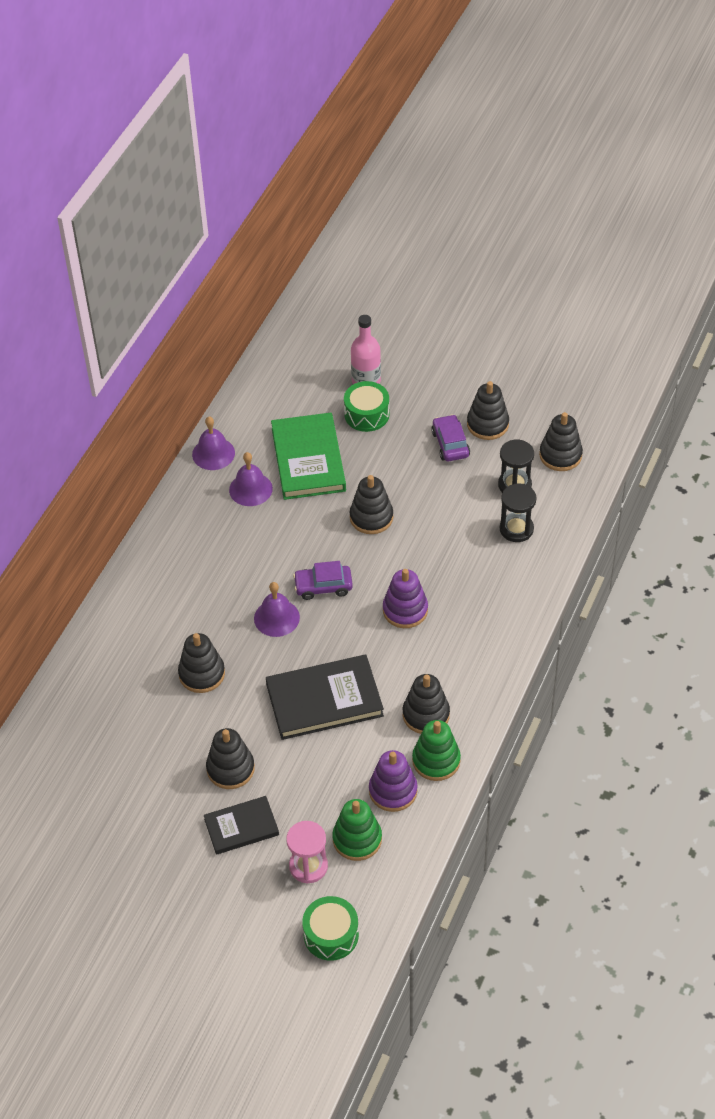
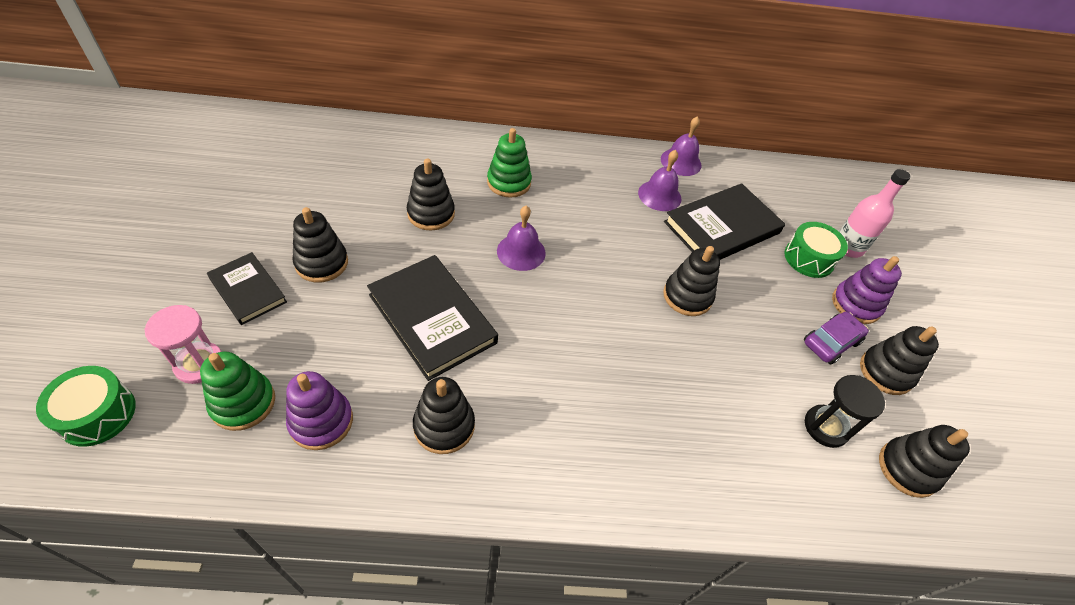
camera: 60 degrees right, 0 degrees up
green book [271,413,346,500] -> black book [664,183,785,260]
purple car [293,561,353,600] -> none
purple stacking toy [383,569,428,628] -> purple stacking toy moved to [832,256,902,324]
green stacking toy [412,720,461,781] -> green stacking toy moved to [487,128,532,198]
black hourglass [500,483,537,542] -> none

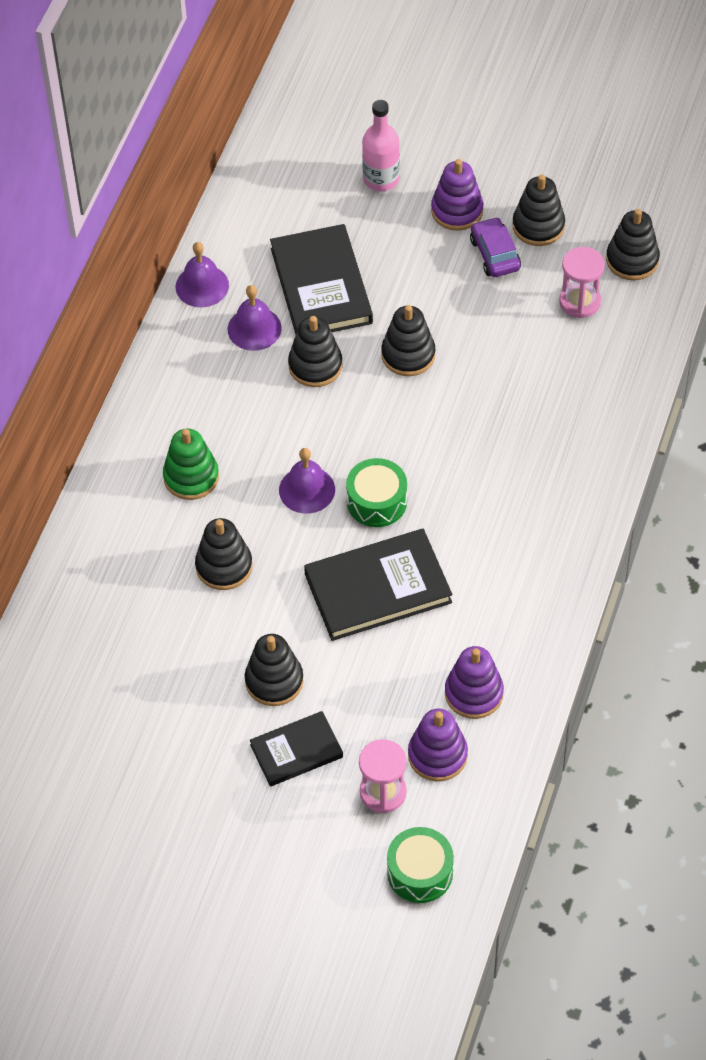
camera: 65 degrees left, 5 degrees up
green stacking toy [200,351,275,431] -> purple stacking toy [408,709,468,781]
black stacking toy [413,377,475,454] -> black stacking toy moved to [288,316,342,387]
green drum [784,222,848,278] -> green drum moved to [346,458,407,527]
black hourglass [805,375,885,448] -> pink hourglass [559,247,605,318]

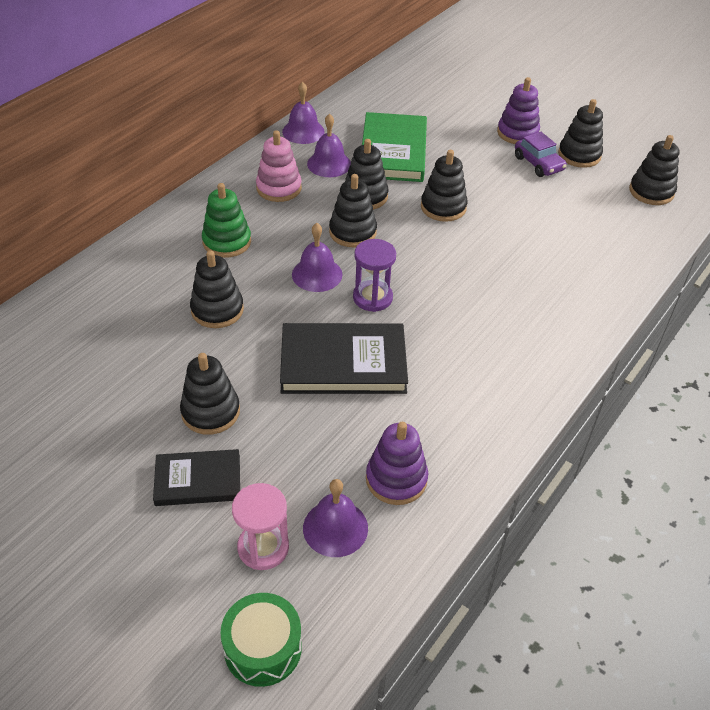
camera: 15 degrees right, 10 degrees down
black book [270,224,373,334] -> green book [362,112,427,182]
green drum [346,458,407,527] -> purple hourglass [353,239,396,312]
pink bottle [362,100,400,191] -> none
purple stacking toy [408,709,468,781] -> purple bell [303,479,368,557]
purple car [470,217,521,277] -> purple car turned 150 degrees clockwise [515,132,567,177]
pink hourglass [559,247,605,318] -> none
none -> pink stacking toy [256,130,302,202]
none -> black stacking toy [329,174,377,247]

